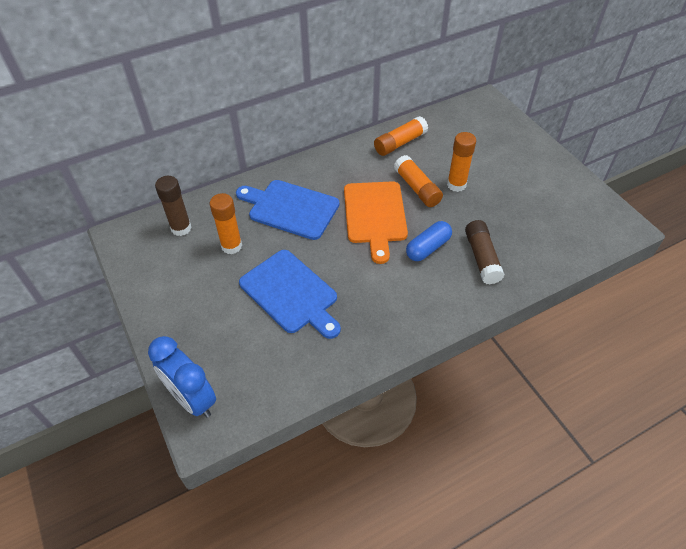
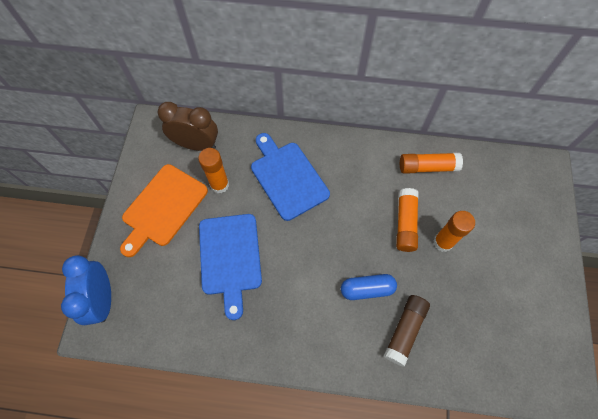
camera: 35 degrees right, 15 degrees up
brown glue stick [155,176,192,236] -> brown clock [158,102,218,151]
orange cutting board [344,181,408,264] -> orange cutting board moved to [120,164,208,257]

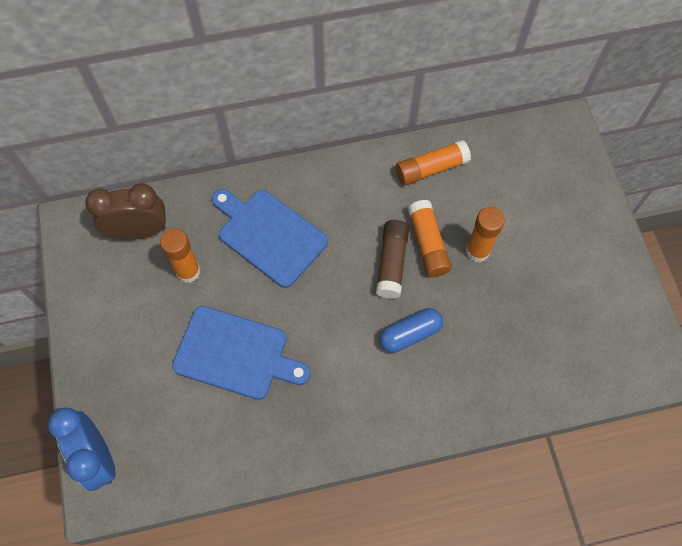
camera: 20 degrees left, 0 degrees up
orange cutting board [120,164,208,257] -> none
blue cutting board [199,214,262,320] -> blue cutting board turned 45 degrees counterclockwise [172,306,311,400]
brown glue stick [384,295,430,367] -> brown glue stick moved to [376,220,409,299]

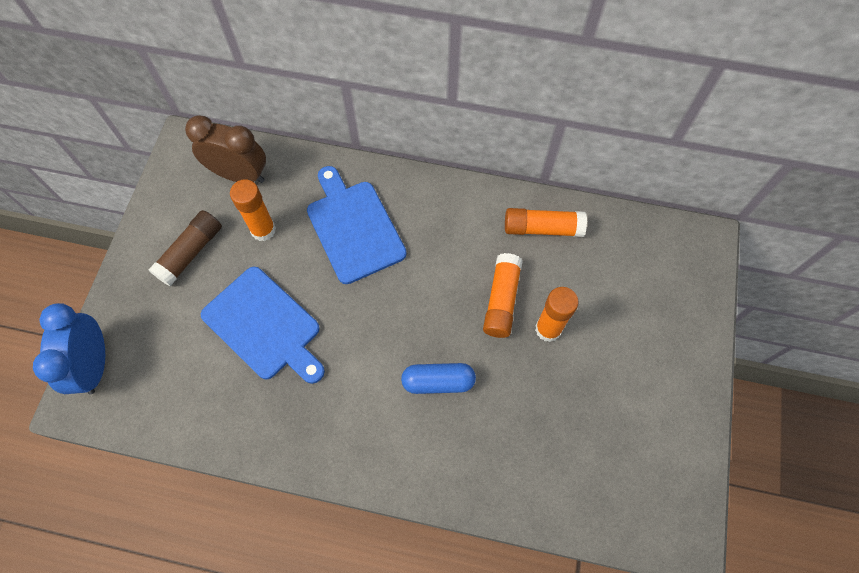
camera: 25 degrees right, 0 degrees up
brown glue stick [376,220,409,299] -> brown glue stick moved to [149,210,222,286]

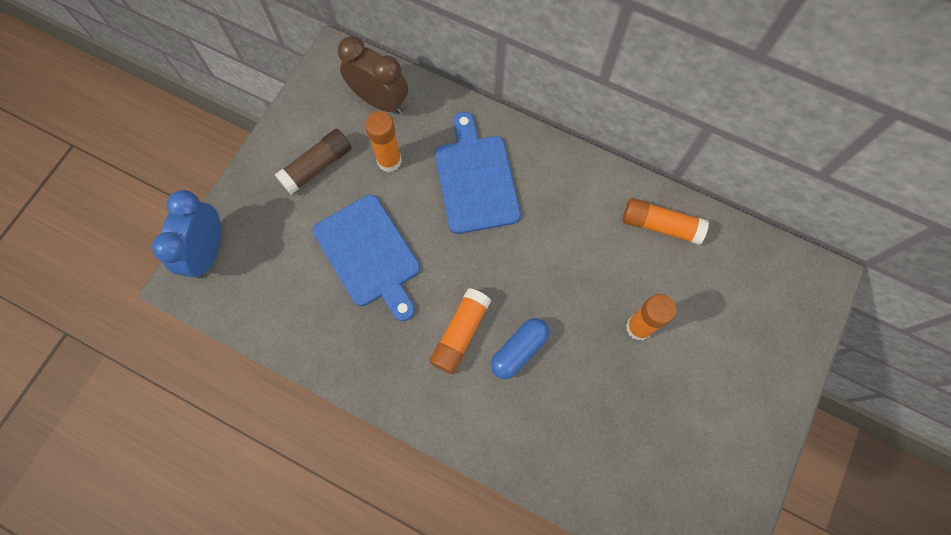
camera: 15 degrees right, 5 degrees up
blue capsule [401,363,476,394] -> blue capsule turned 60 degrees counterclockwise [491,318,549,379]
orange glue stick [483,253,523,338] -> orange glue stick moved to [430,288,491,374]

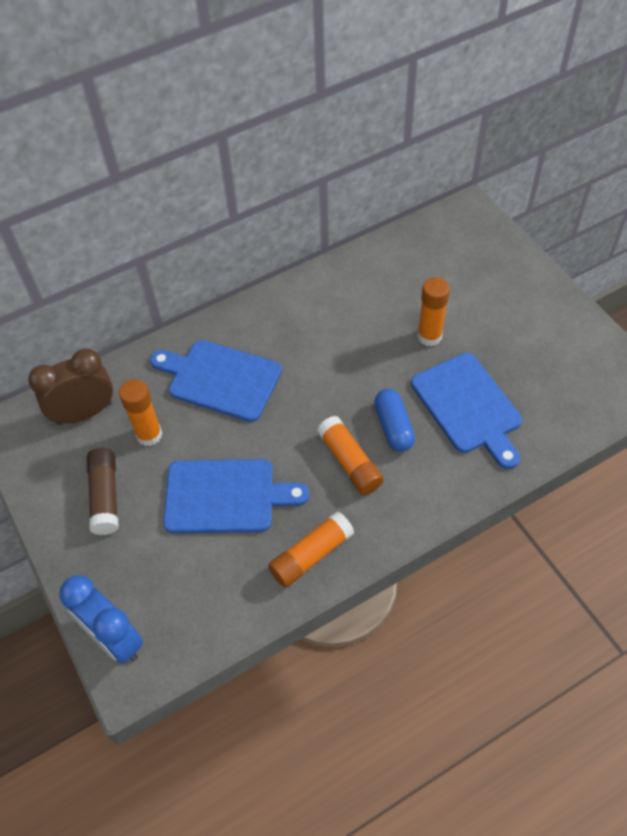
camera: 55 degrees left, 15 degrees down
orange glue stick [623,198,709,245] -> orange glue stick moved to [268,511,354,588]
none -> blue cutting board [411,353,522,469]

